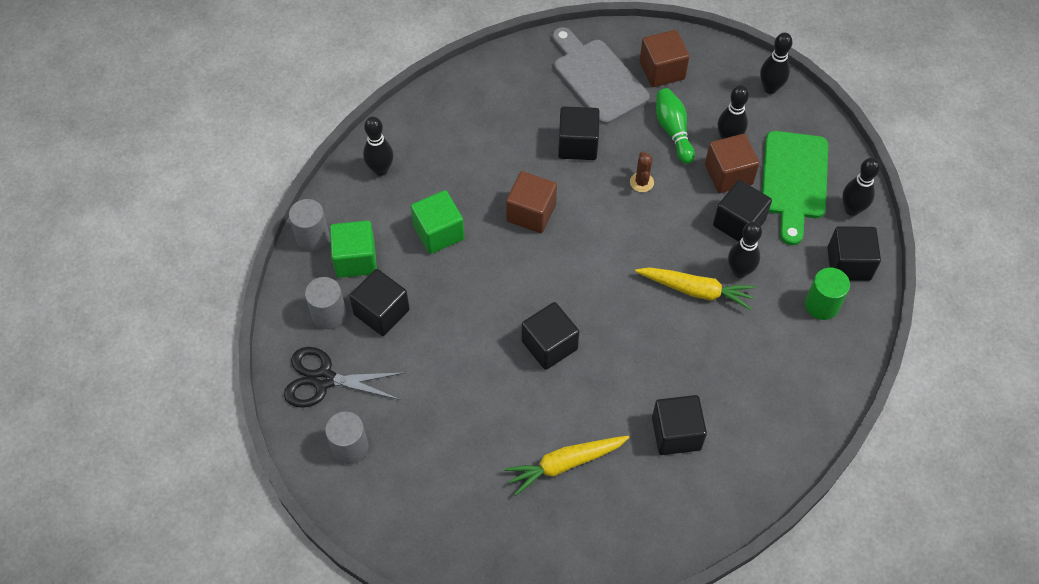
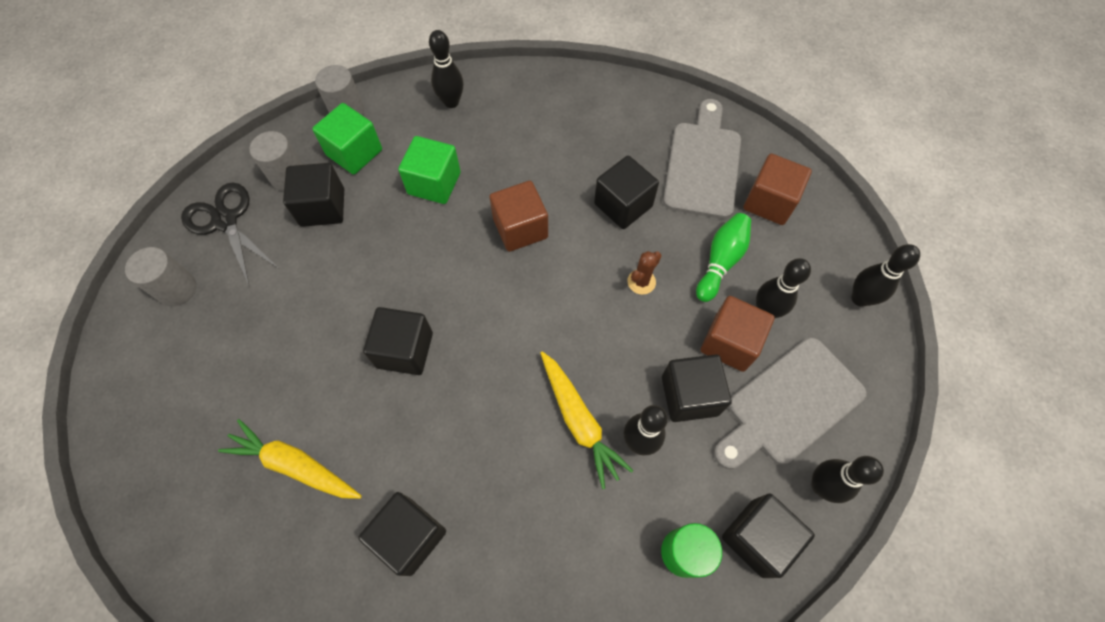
camera: 45 degrees right, 5 degrees up
green cutting board [762,131,828,245] -> grey cutting board [714,337,867,469]

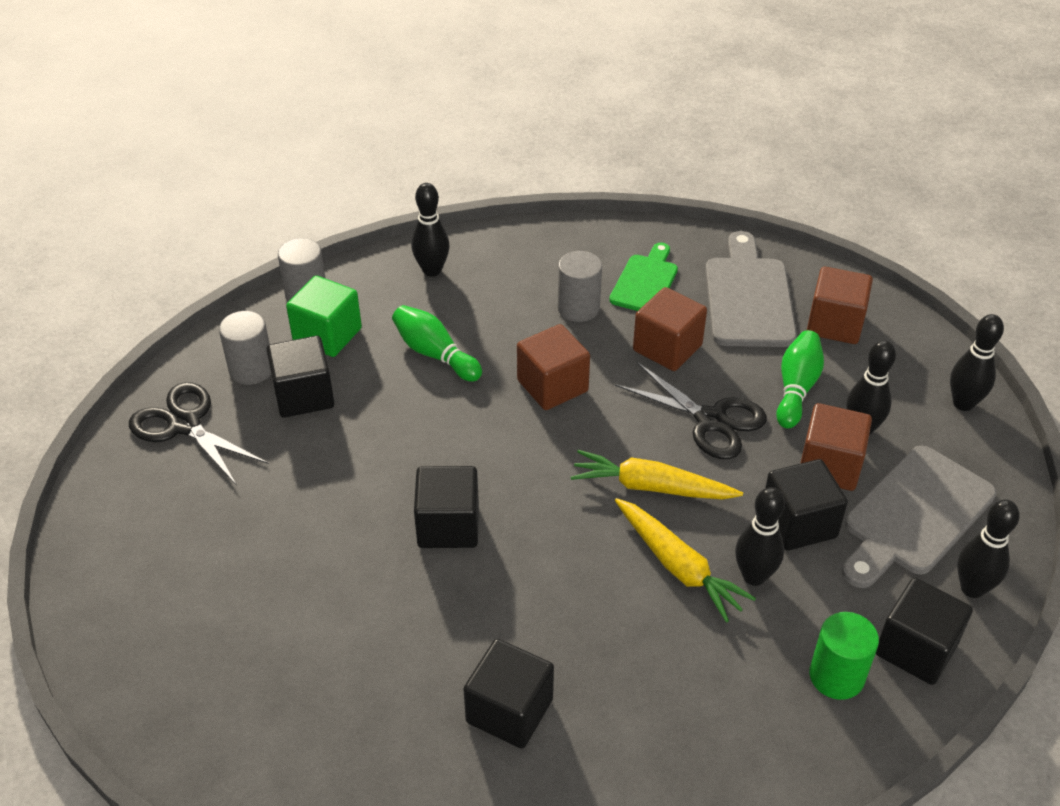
camera: 10 degrees left, 20 degrees down
grey cylinder [125,247,197,306] -> grey cylinder moved to [558,251,602,322]
yellow carrot [218,419,362,499] -> yellow carrot moved to [571,450,743,500]
green cube [398,136,461,204] -> green bowling pin [392,305,482,382]
black cube [594,156,659,229] -> brown cube [633,287,707,371]
brown cactus [628,251,662,295] -> black scissors [615,361,767,459]
none -> green cutting board [609,242,678,311]

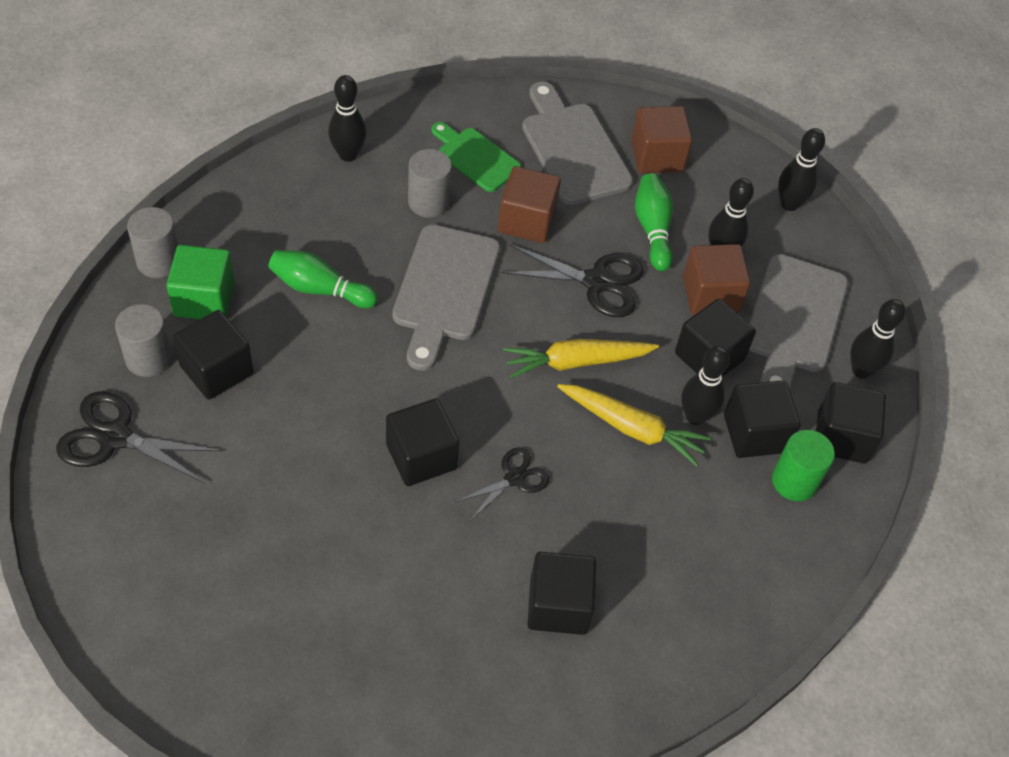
camera: 30 degrees left, 10 degrees up
black bowling pin [411,183,450,277] -> black bowling pin moved to [328,75,366,162]
brown cube [517,324,590,410] -> grey cutting board [392,224,500,371]
green cutting board [609,242,678,311] -> green cutting board turned 45 degrees counterclockwise [431,122,521,192]
none -> black scissors [455,447,550,521]
none -> black cube [724,380,800,458]

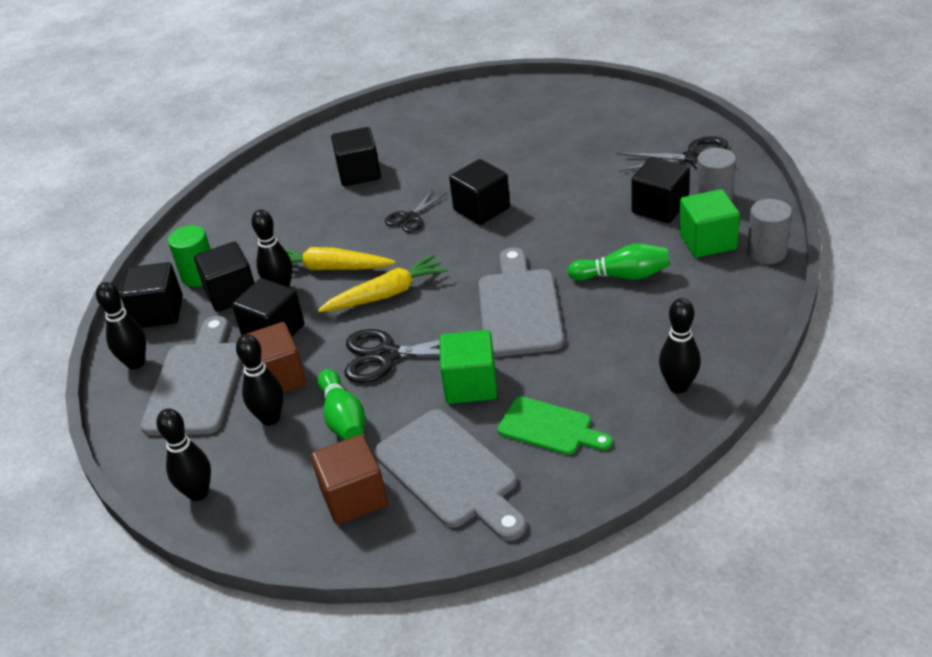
camera: 175 degrees right, 15 degrees down
grey cylinder [408,149,452,218] -> none
brown cube [498,166,561,243] -> green cube [439,330,497,404]

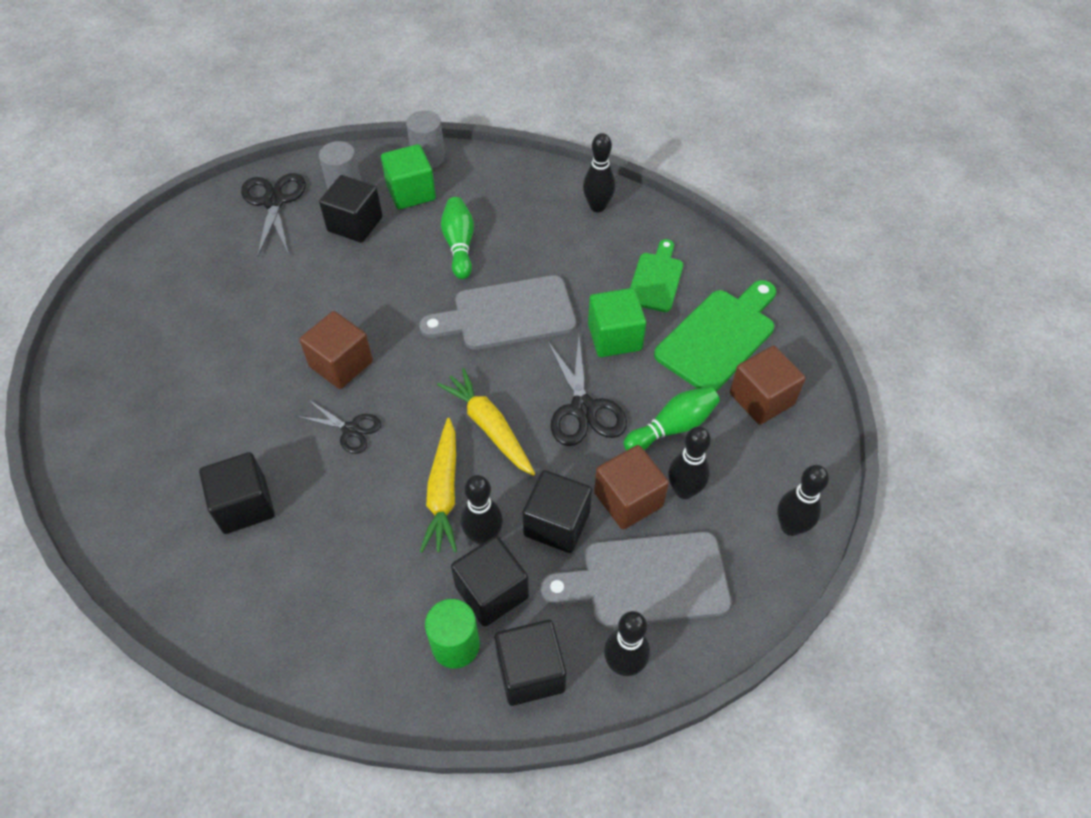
camera: 105 degrees left, 15 degrees up
grey cutting board [374,409,527,541] -> green cutting board [654,280,776,391]
black cube [449,159,510,225] -> brown cube [299,311,373,389]

